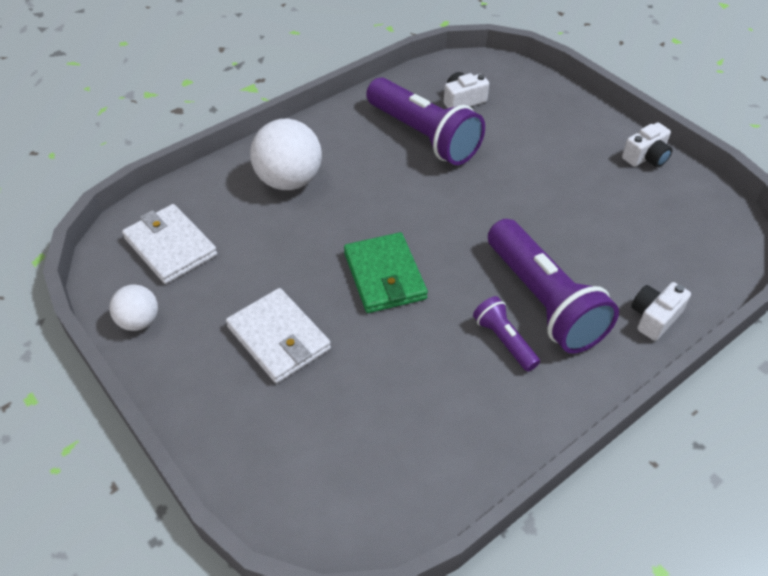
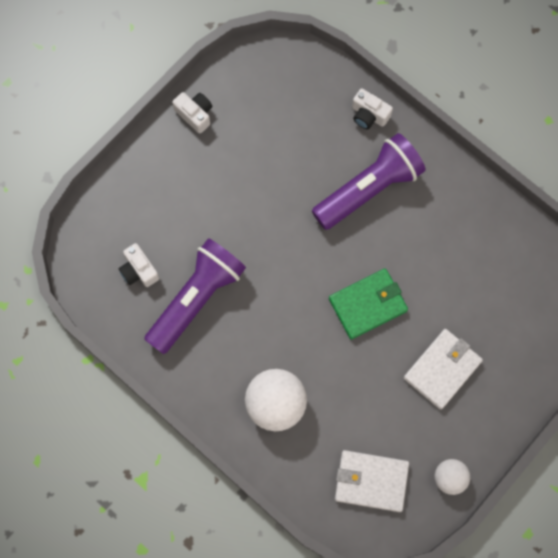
camera: 100 degrees left, 25 degrees up
white wallet [122,204,217,284] -> white wallet turned 60 degrees clockwise [335,450,409,512]
purple flashlight [473,296,540,372] -> none

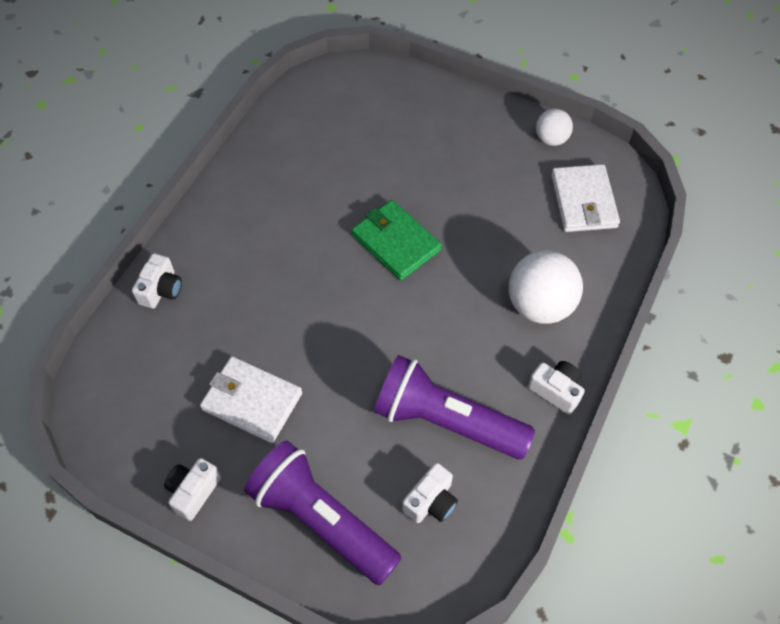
camera: 105 degrees left, 15 degrees down
purple flashlight [312,133,425,230] -> purple flashlight moved to [244,440,402,585]
white wallet [403,329,483,410] -> white wallet moved to [200,356,302,443]
none -> white camera [528,361,585,415]

